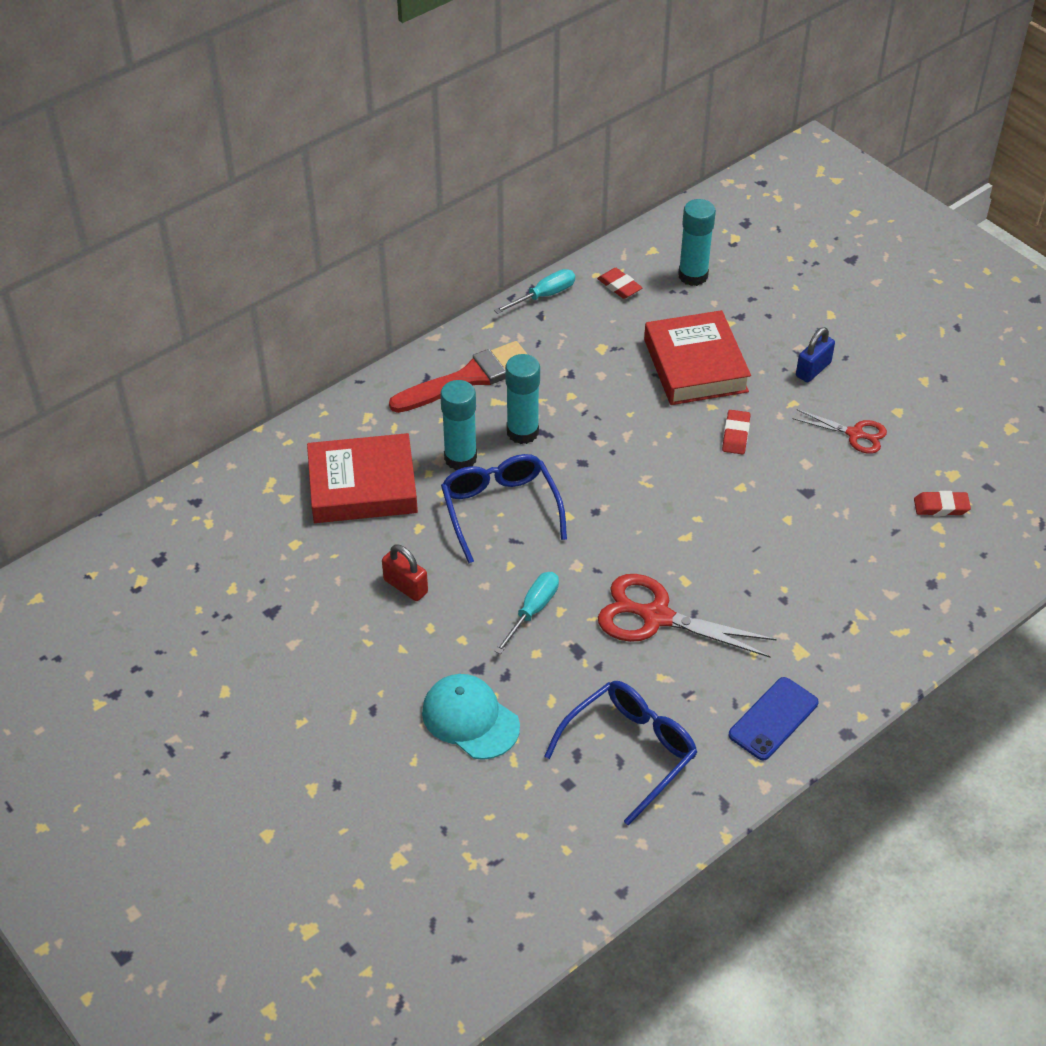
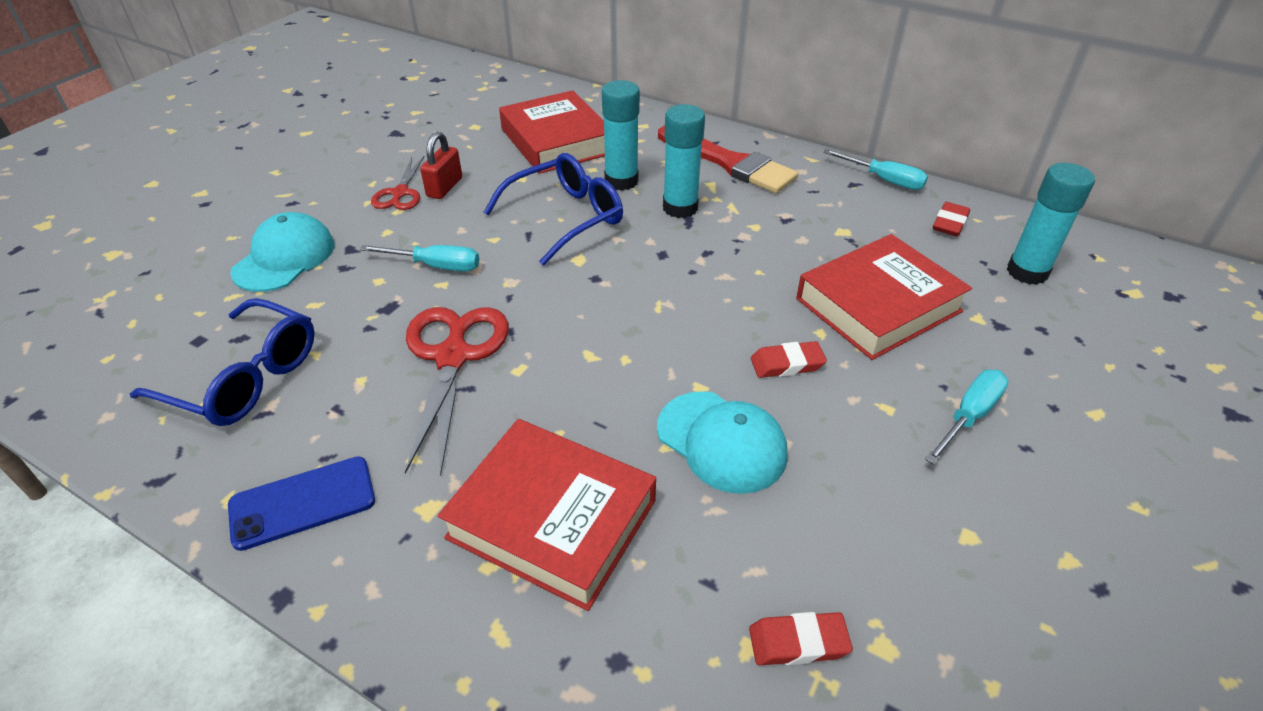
camera: 70 degrees right, 5 degrees down
blue phone [729,677,819,760] -> blue phone turned 45 degrees counterclockwise [228,457,375,551]
red scissors [793,409,887,454] -> red scissors moved to [371,156,425,210]
blue padlock [796,327,835,382] -> turquoise screwdriver [925,369,1009,464]
red eraser [914,491,971,516] -> red eraser turned 75 degrees counterclockwise [749,612,853,665]
none -> red book [438,419,656,611]
none -> turquoise cap [657,391,788,494]

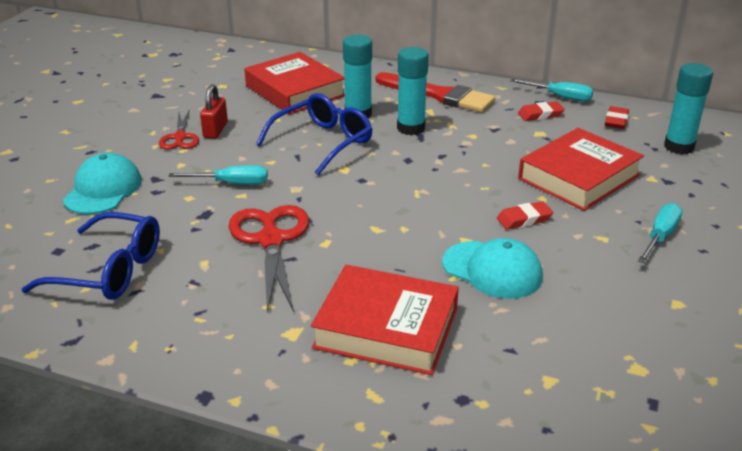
camera: 10 degrees left, 10 degrees down
blue phone [228,457,375,551] -> none
red eraser [749,612,853,665] -> red eraser moved to [518,101,565,121]

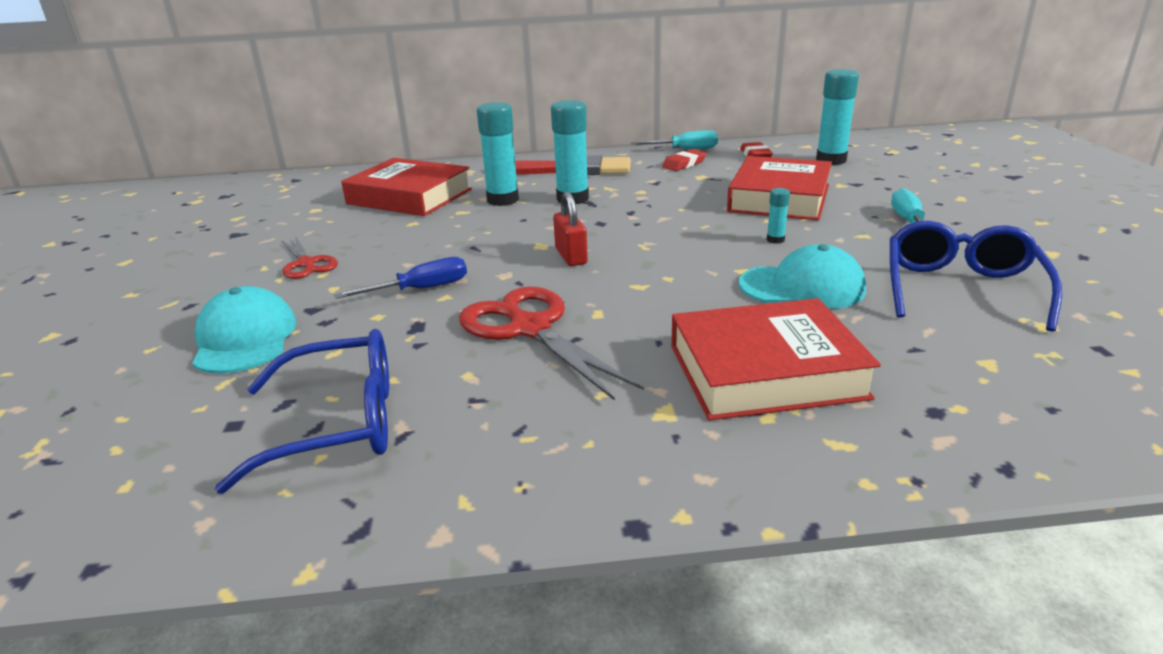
camera: 25 degrees left, 5 degrees down
turquoise screwdriver [169,165,268,185] -> blue screwdriver [334,257,467,299]
red padlock [200,84,228,139] -> red padlock moved to [553,191,588,266]
blue glasses [256,93,372,175] -> blue glasses moved to [890,221,1062,332]
red eraser [497,201,553,230] -> turquoise glue stick [767,188,790,244]

